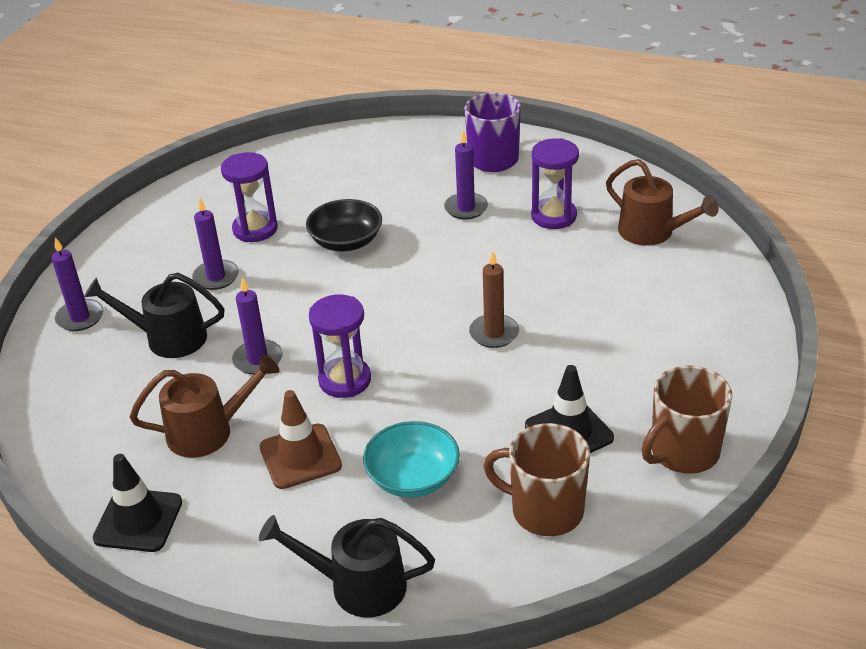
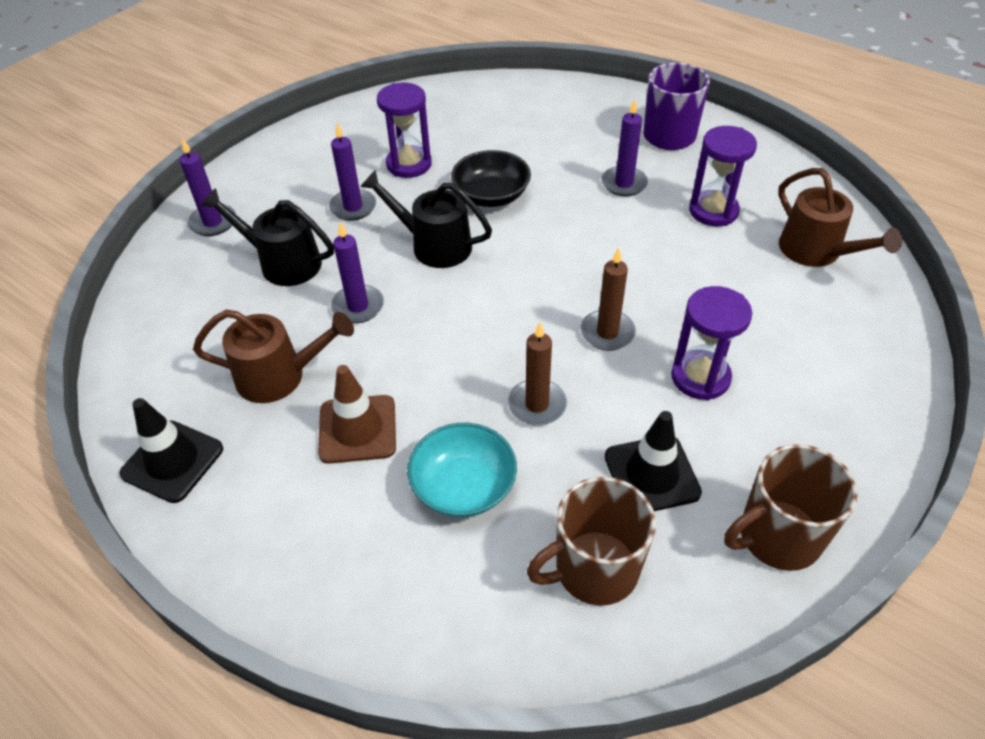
camera: 15 degrees right, 10 degrees up
black watering can [259,515,435,617] -> black watering can moved to [360,170,492,268]
purple hourglass [309,295,371,398] -> purple hourglass moved to [671,286,752,400]
brown mug [484,423,590,536] -> brown mug turned 60 degrees counterclockwise [527,477,656,606]
none -> brown candle [508,322,567,426]

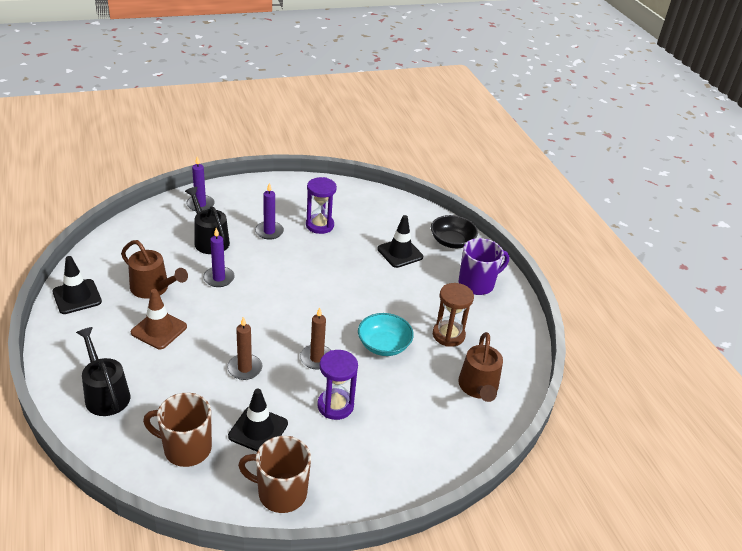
camera: 30 degrees right, 10 degrees down
black watering can [360,170,492,268] -> black watering can moved to [76,327,130,416]
turquoise bowl [407,423,517,517] -> turquoise bowl moved to [358,313,414,356]
black bowl [451,150,531,207] -> black bowl moved to [431,215,478,248]
purple candle [601,99,648,196] -> none
purple hourglass [689,126,757,226] -> brown hourglass [433,283,474,347]
none -> black traffic cone [377,215,423,268]

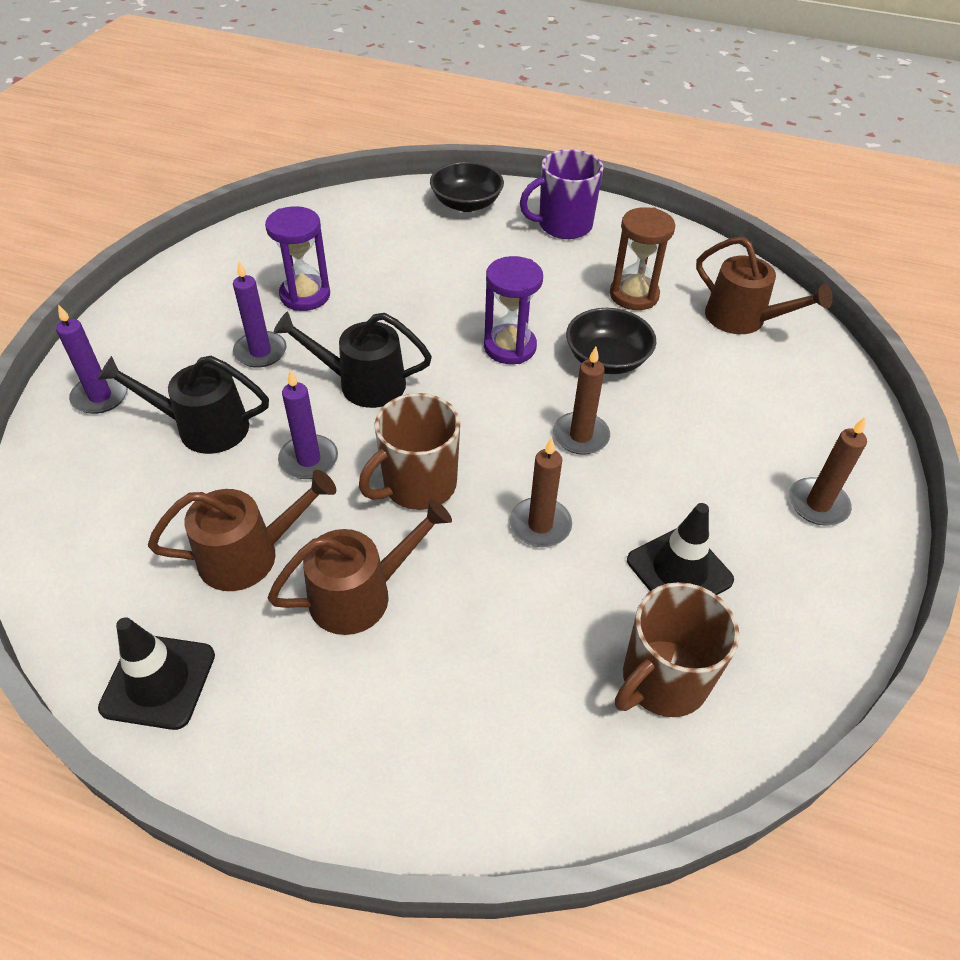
camera: 50 degrees left, 10 degrees up
black watering can [76,327,130,416] -> black watering can moved to [273,312,432,408]
brown traffic cone [131,289,187,349] -> brown watering can [268,499,452,635]
brown mug [238,436,311,513] -> brown mug moved to [359,393,460,510]
purple hourglass [317,350,358,420] -> purple hourglass moved to [484,256,543,364]
turquoise bowl [358,313,414,356] -> black bowl [566,308,656,374]
black traffic cone [377,215,423,268] -> none
purple mug [459,238,509,295] -> purple mug turned 120 degrees counterclockwise [520,149,603,239]
none -> brown candle [789,417,867,525]

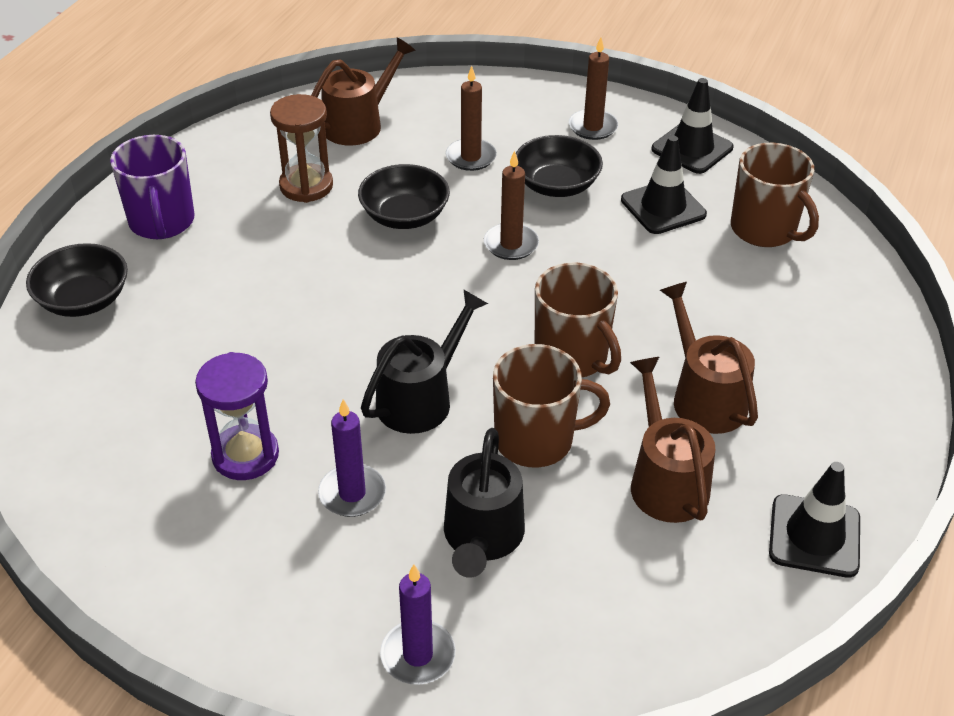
camera: 85 degrees left, 5 degrees down
black watering can [273,312,432,408] -> black watering can turned 150 degrees counterclockwise [361,289,488,434]
purple candle [278,369,338,479] -> brown mug [493,344,610,468]
purple hourglass [484,256,543,364] -> none
brown candle [510,437,572,547] -> brown candle moved to [446,66,497,171]
none -> black bowl [516,135,603,197]
none -> black traffic cone [651,78,733,174]

